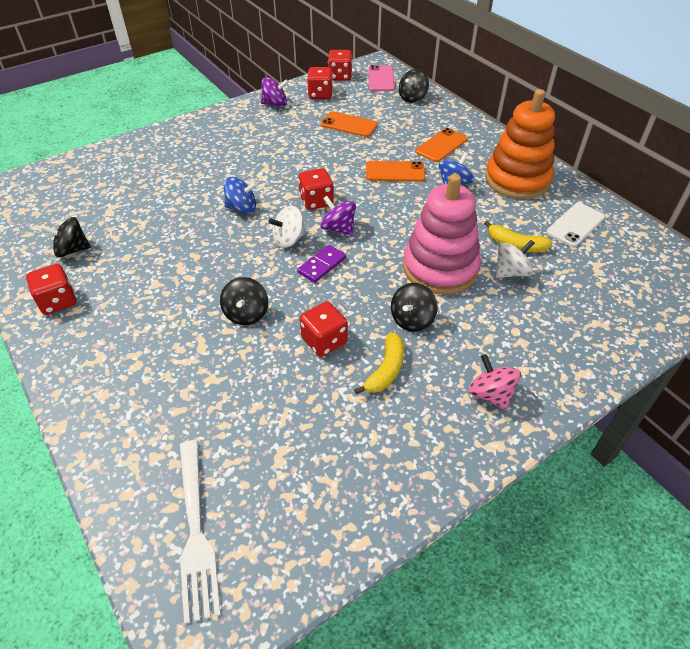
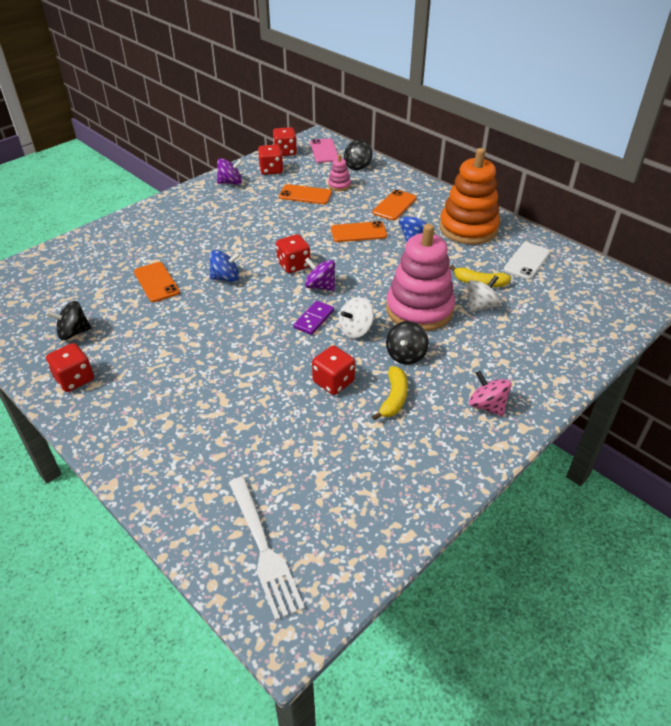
camera: 10 degrees left, 5 degrees down
black spinning top [220,277,268,325] -> none
white spinning top [268,206,306,248] -> white spinning top moved to [339,297,374,338]
none -> orange phone [134,262,180,302]
none -> pink stacking toy [328,154,351,191]

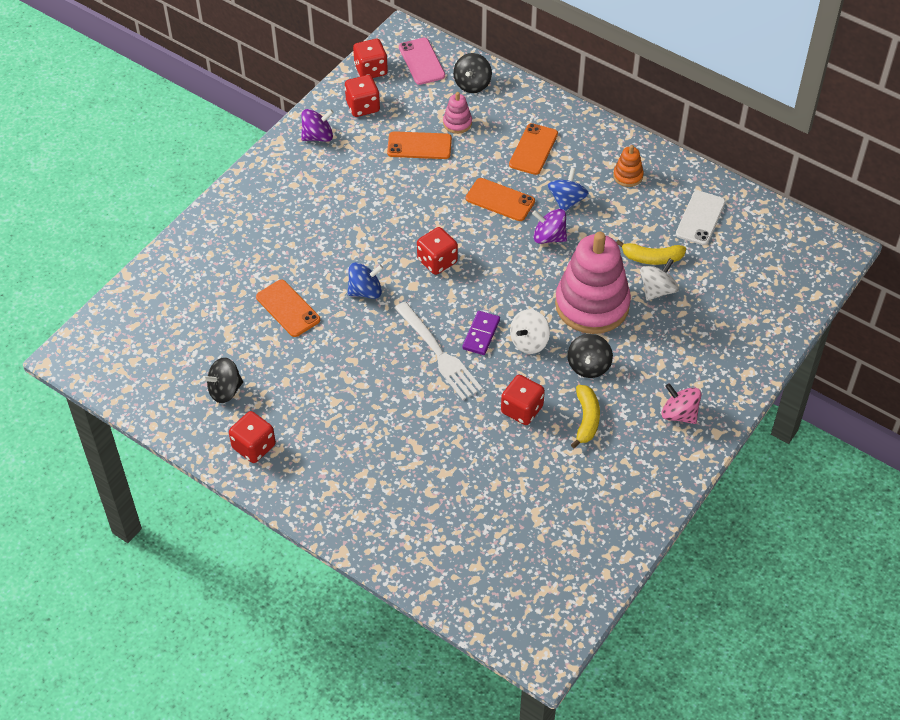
camera: 10 degrees left, 10 degrees up
white fork [229,477,305,621] -> white fork moved to [395,302,483,400]
purple spinning top [305,258,335,291] -> purple spinning top moved to [532,209,567,244]
orange phone [331,221,387,242] -> orange phone turned 45 degrees clockwise [466,178,535,221]
orange stacking toy [440,148,500,245] -> orange stacking toy [613,145,644,187], size x0.43

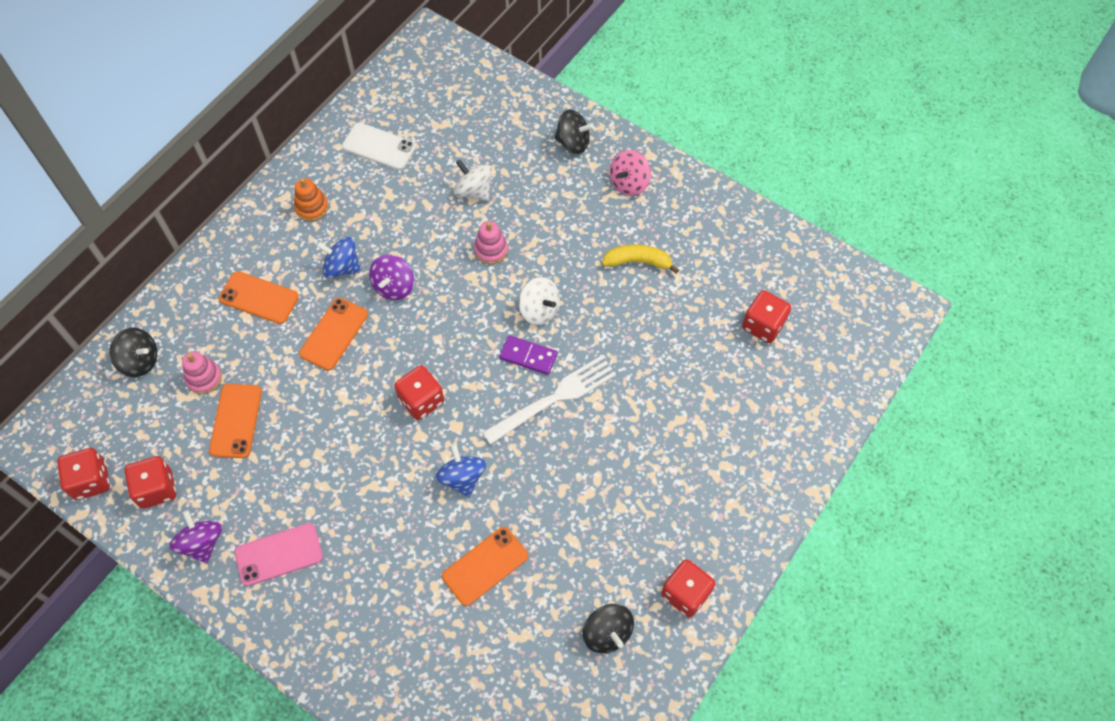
camera: 90 degrees left, 10 degrees up
pink phone [399,38,445,85] -> pink phone moved to [234,523,323,586]
red dice [501,375,545,425] -> red dice moved to [742,290,791,343]
pink stacking toy [555,232,631,334] -> pink stacking toy [474,221,508,264], size x0.43
black spinning top [567,334,613,378] -> black spinning top moved to [555,110,594,154]
yellow banana [616,240,686,265] -> none

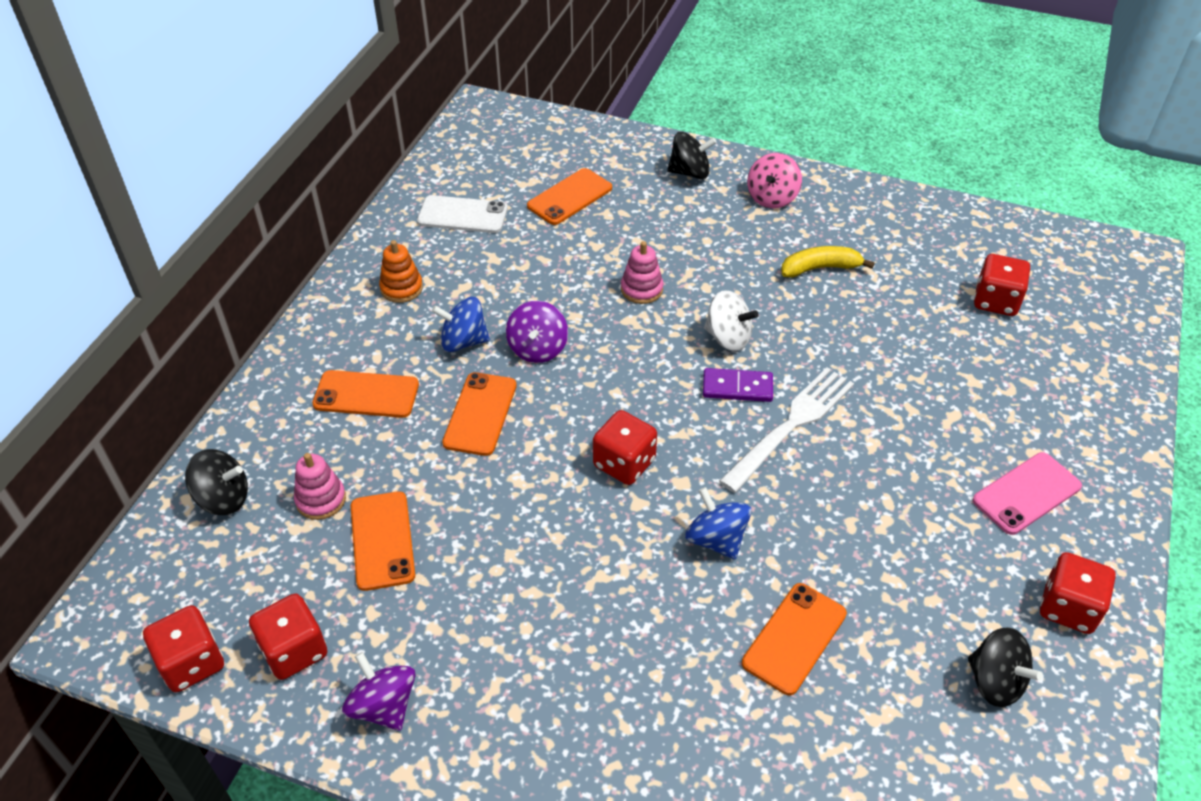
camera: 15 degrees left, 15 degrees down
pink phone [234,523,323,586] -> pink phone moved to [973,452,1082,535]
white spinning top [454,160,492,201] -> none
none -> orange phone [527,168,612,225]

